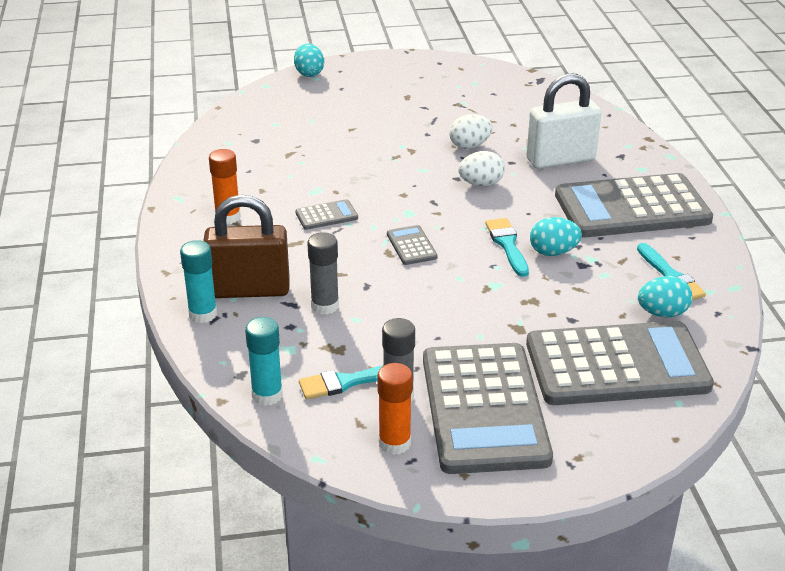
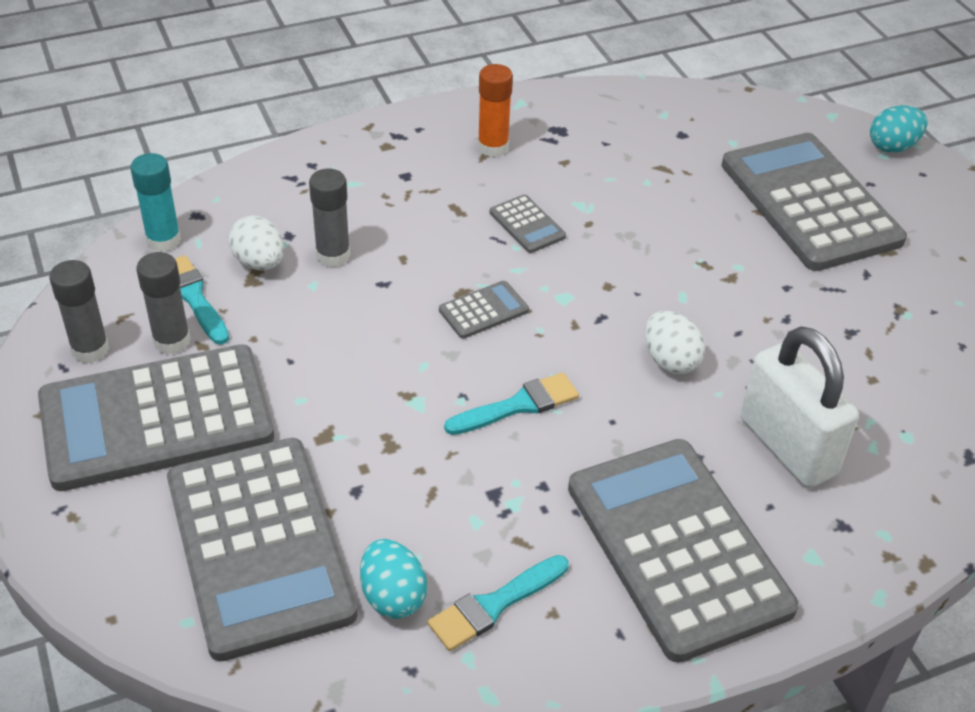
camera: 75 degrees right, 10 degrees up
turquoise glue stick [180,240,217,323] -> none
brown padlock [204,195,290,298] -> none
orange glue stick [377,363,413,455] -> grey glue stick [49,260,109,363]
white egg [449,114,493,149] -> white egg moved to [229,216,284,270]
turquoise egg [530,217,582,256] -> none
none -> grey calculator [722,133,907,271]

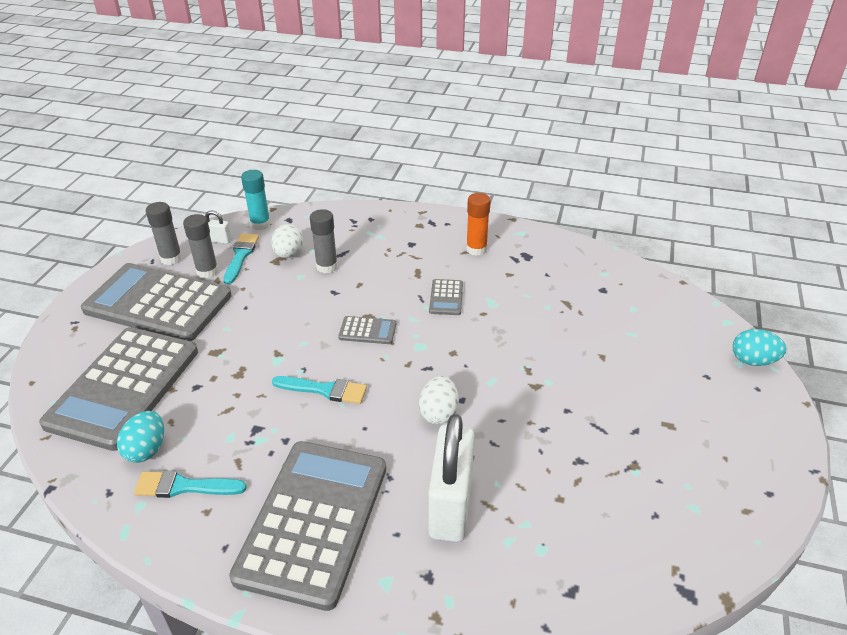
camera: 40 degrees right, 5 degrees down
grey calculator [722,133,907,271] -> none
none -> white padlock [205,210,232,244]

